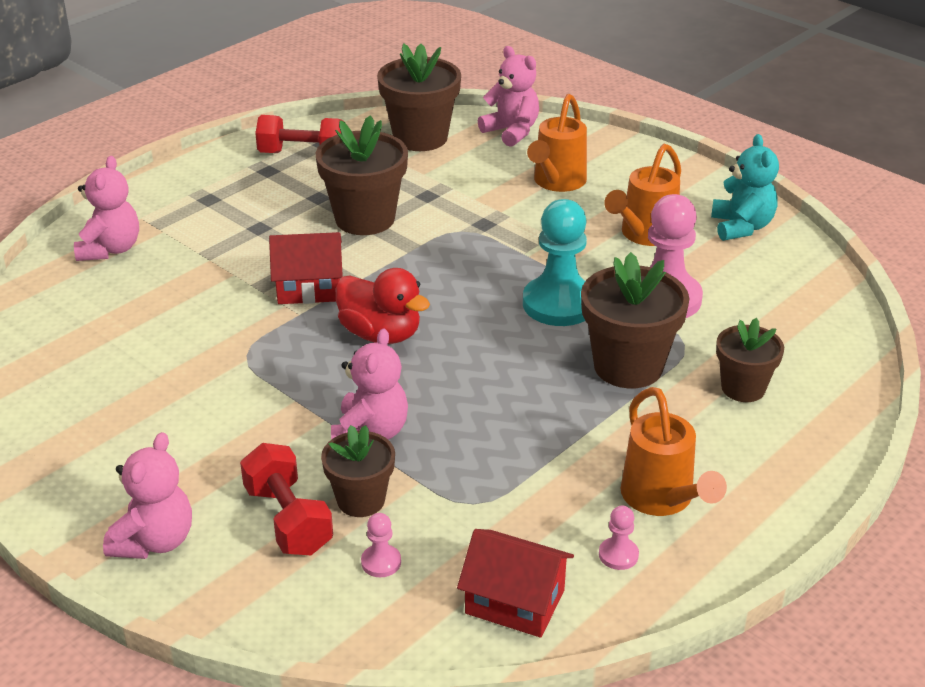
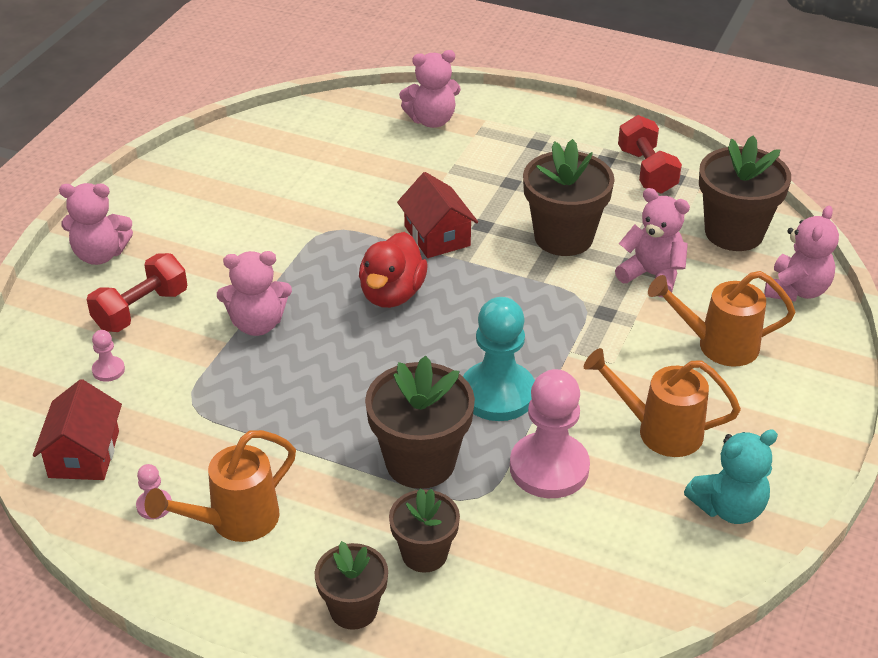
camera: 70 degrees right, 5 degrees up
brown flower pot [321,425,395,517] -> brown flower pot moved to [315,541,388,630]
none -> pink teddy bear [615,188,690,297]

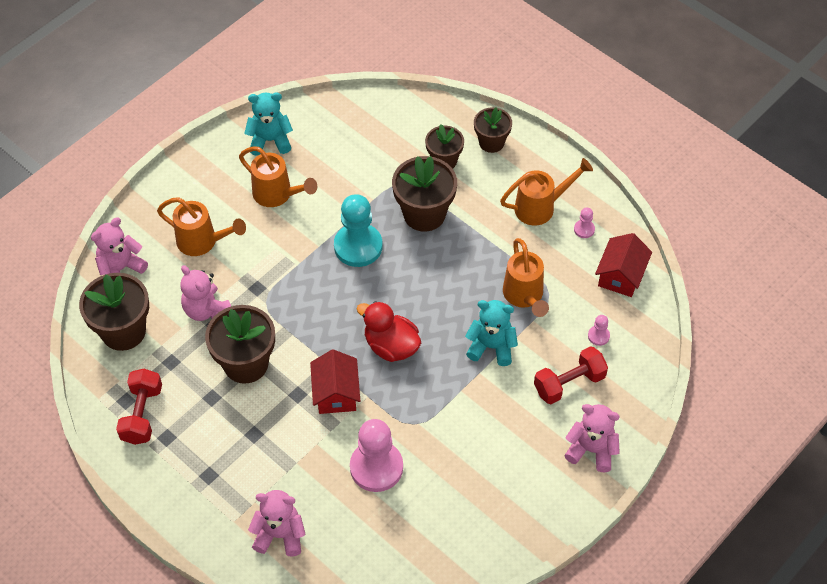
camera: 160 degrees left, 15 degrees up
pink teddy bear [217,251,292,336] -> turquoise teddy bear [465,300,518,366]
red duck [359,232,428,308] -> red duck turned 90 degrees counterclockwise [357,301,421,362]
pink pawn [510,369,590,498] -> pink pawn moved to [350,419,403,492]
none -> orange watering can [503,238,549,317]

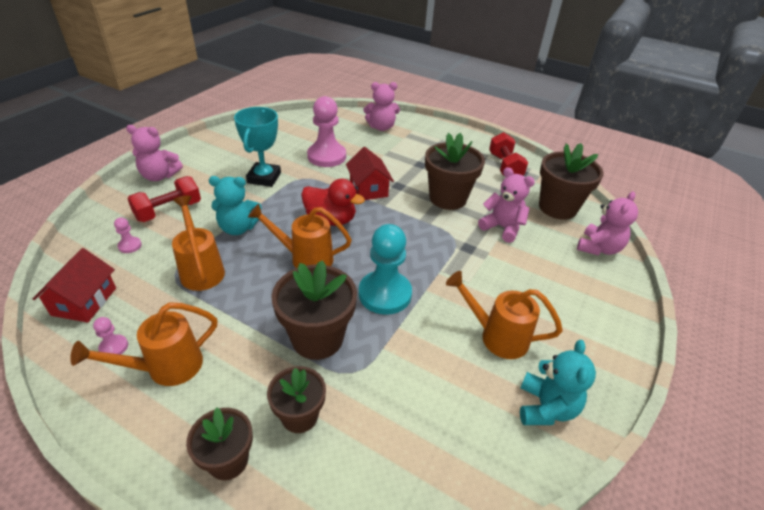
camera: 165 degrees right, 15 degrees down
orange watering can [157,197,246,256] -> orange watering can moved to [248,203,351,268]
turquoise teddy bear [244,92,293,156] -> turquoise teddy bear turned 60 degrees counterclockwise [520,340,596,425]
none -> turquoise trophy [234,107,281,187]

